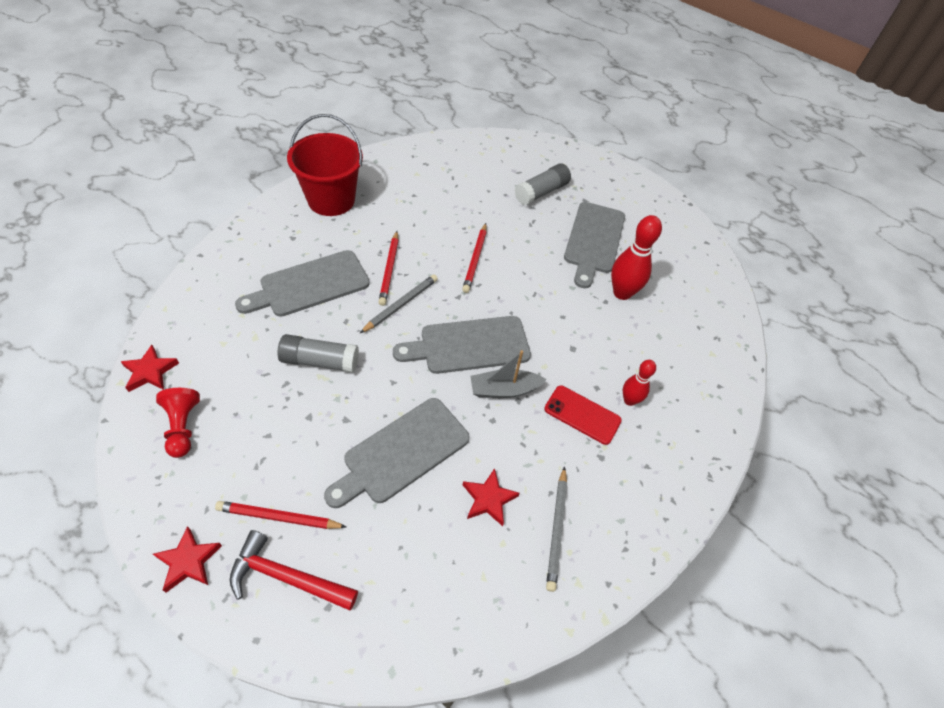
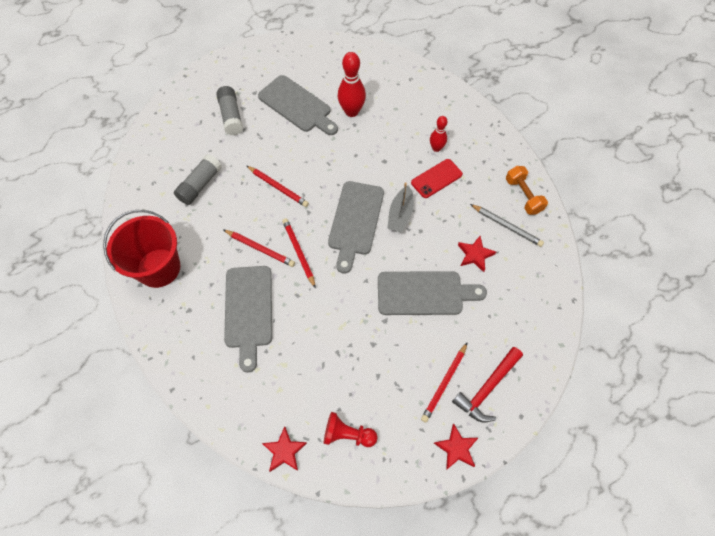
camera: 60 degrees left, 10 degrees up
grey glue stick [278,334,359,373] -> grey glue stick moved to [174,154,222,205]
grey cutting board [324,398,470,508] -> grey cutting board turned 75 degrees counterclockwise [378,271,487,315]
grey pencil [360,274,438,333] -> red pencil [282,218,316,289]
none -> orange dumbbell [506,166,548,215]

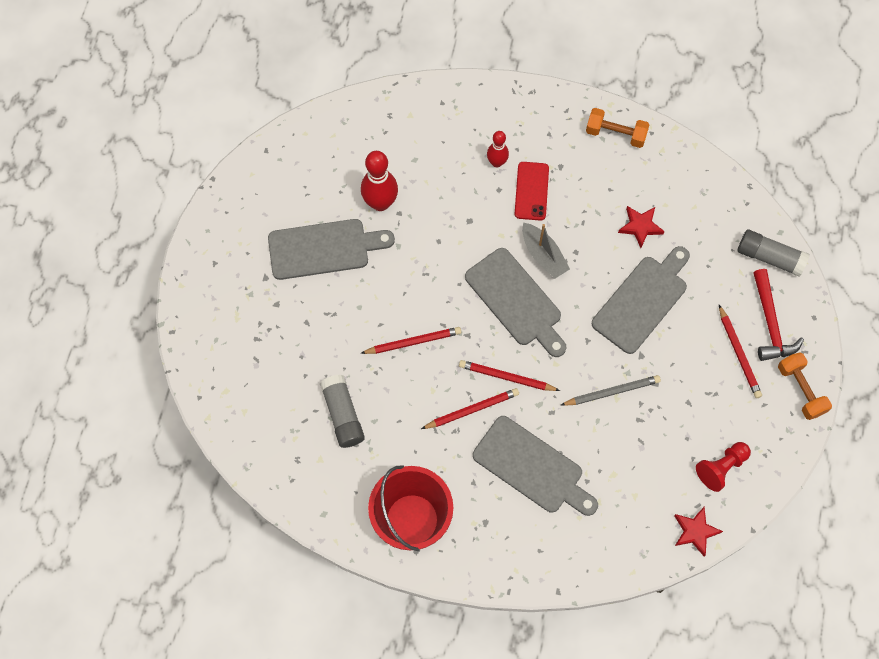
camera: 50 degrees left, 5 degrees up
grey glue stick [216,86,243,136] -> grey glue stick moved to [737,229,810,277]
red star [434,424,478,470] -> orange dumbbell [778,352,832,420]
grey pencil [470,204,544,247] -> grey pencil moved to [561,375,661,406]

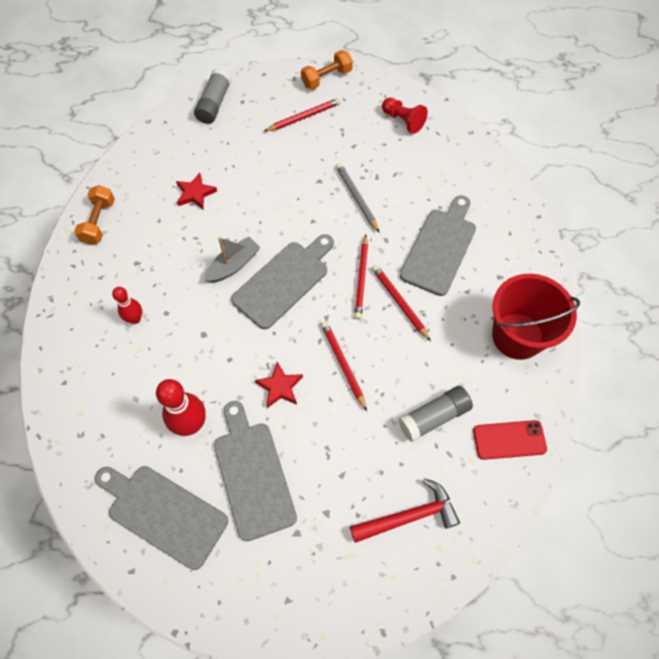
camera: 100 degrees left, 5 degrees down
red phone [515,162,549,221] -> red phone moved to [473,420,547,460]
grey cutting board [592,246,690,354] -> grey cutting board moved to [95,466,228,570]
red star [674,507,723,557] -> red star moved to [255,362,303,408]
red hammer [753,269,804,361] -> red hammer moved to [350,478,460,543]

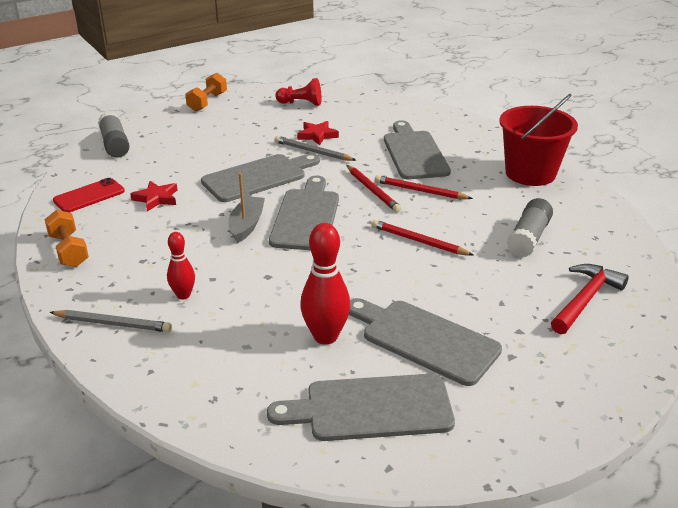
camera: 35 degrees left, 30 degrees down
red star [255,362,303,408] -> red star moved to [297,121,339,146]
red pencil [263,98,341,132] -> none
red phone [473,420,547,460] -> red phone moved to [53,178,125,212]
none -> grey pencil [49,310,172,332]
none -> grey cutting board [201,154,320,202]

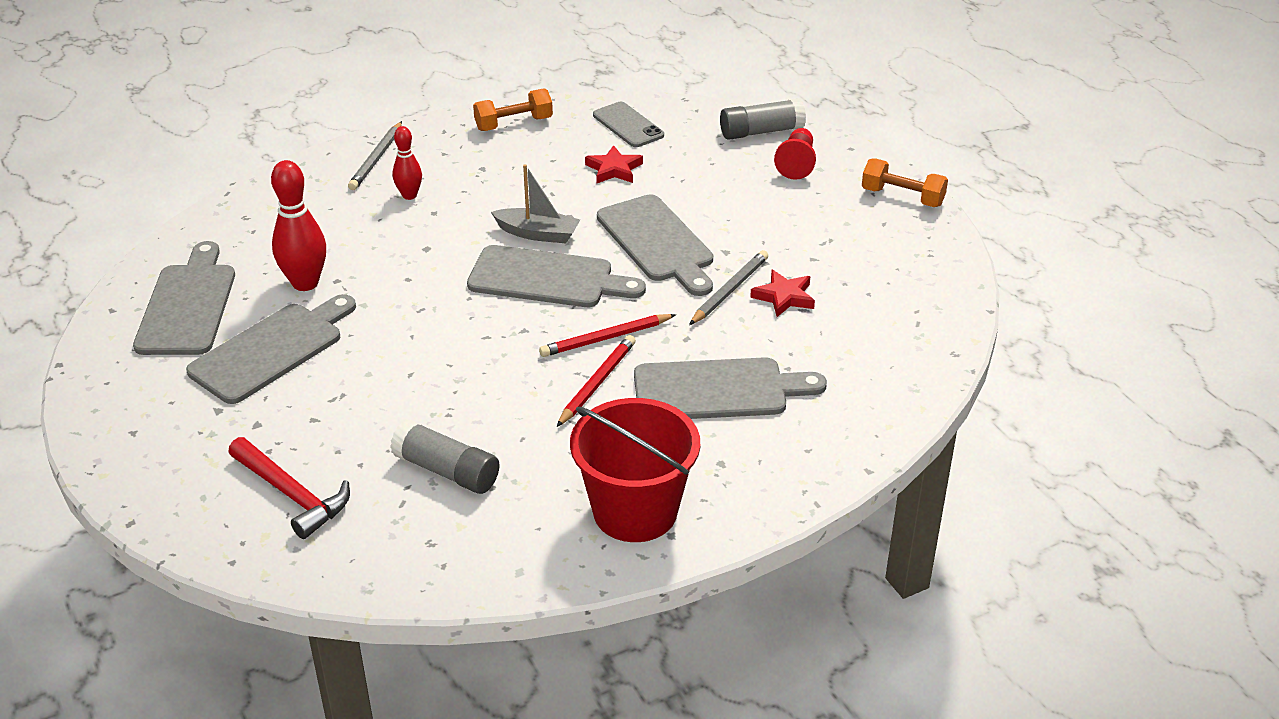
camera: 95 degrees right, 5 degrees up
red phone [53,178,125,212] -> grey phone [593,102,664,147]
red pawn [275,78,322,106] -> red pawn moved to [774,128,816,180]
red pencil [371,220,473,256] -> none

